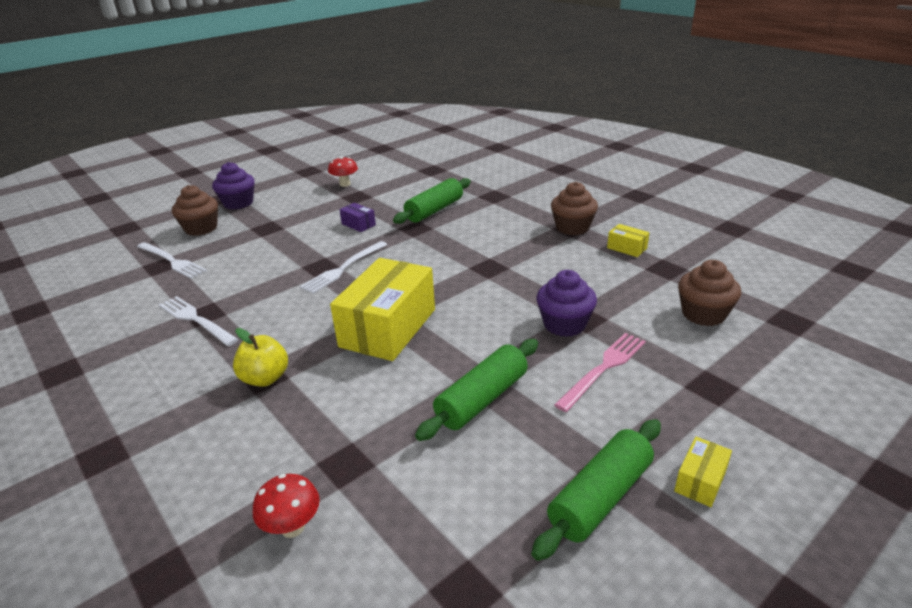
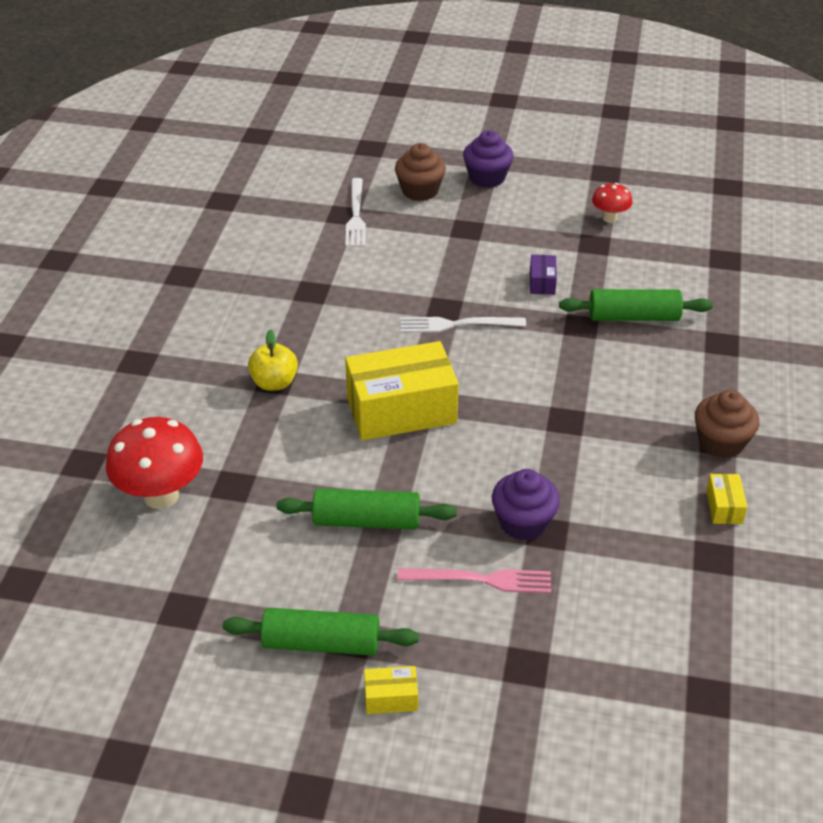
camera: 50 degrees right, 10 degrees up
white fork [159,296,238,346] -> none
red mushroom [253,474,320,538] -> red mushroom [106,417,203,509], size x1.87
brown cupcake [678,260,741,326] -> none

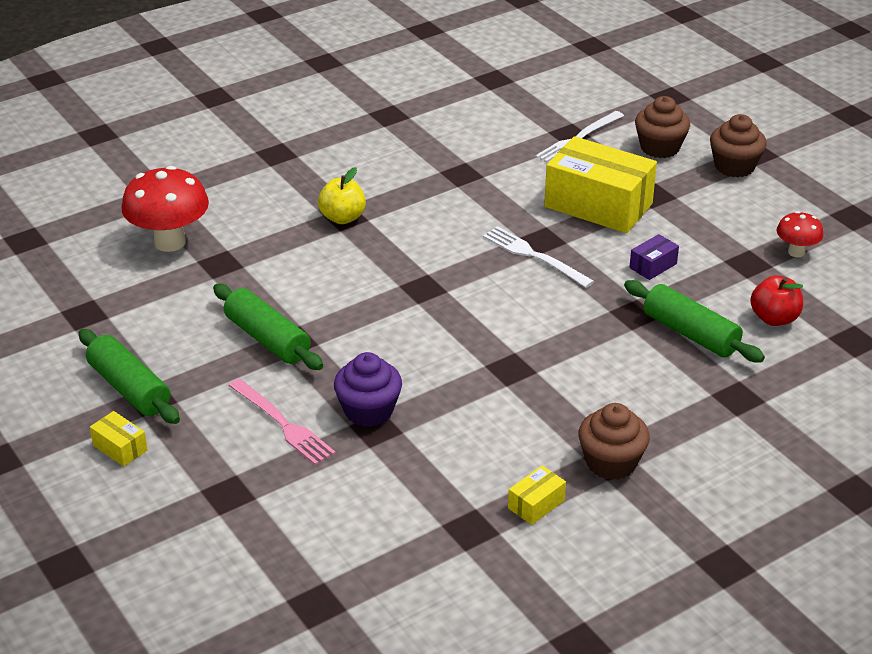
camera: 45 degrees right, 5 degrees down
yellow box [345,341,459,440] -> yellow box moved to [544,136,657,233]
purple cupcake [463,130,514,188] -> brown cupcake [710,114,767,177]
none -> red apple [750,275,803,326]

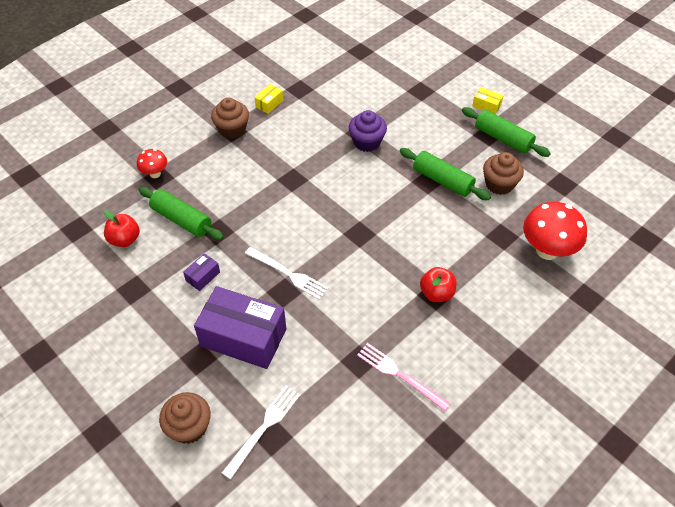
camera: 170 degrees right, 15 degrees up
pink fork [229,378,336,465] -> pink fork moved to [357,343,451,411]
yellow apple [318,167,366,224] -> red apple [420,267,457,302]
yellow box [544,136,657,233] -> purple box [194,286,286,369]
brown cupcake [710,114,767,177] -> brown cupcake moved to [483,152,524,195]
red mushroom [777,211,824,257] -> red mushroom moved to [137,149,167,178]

